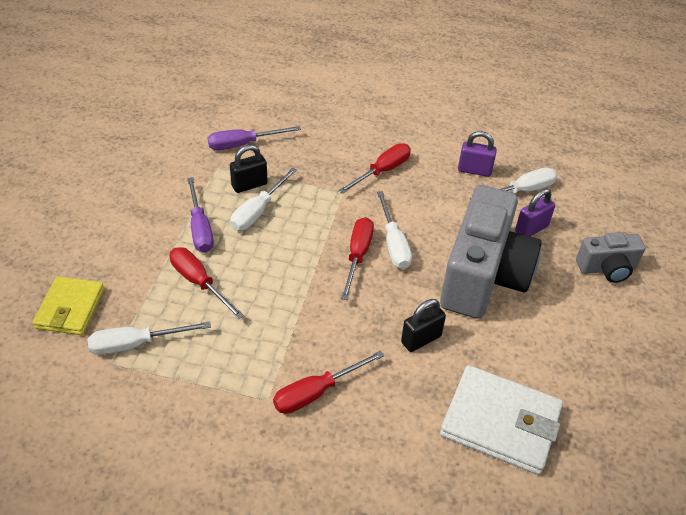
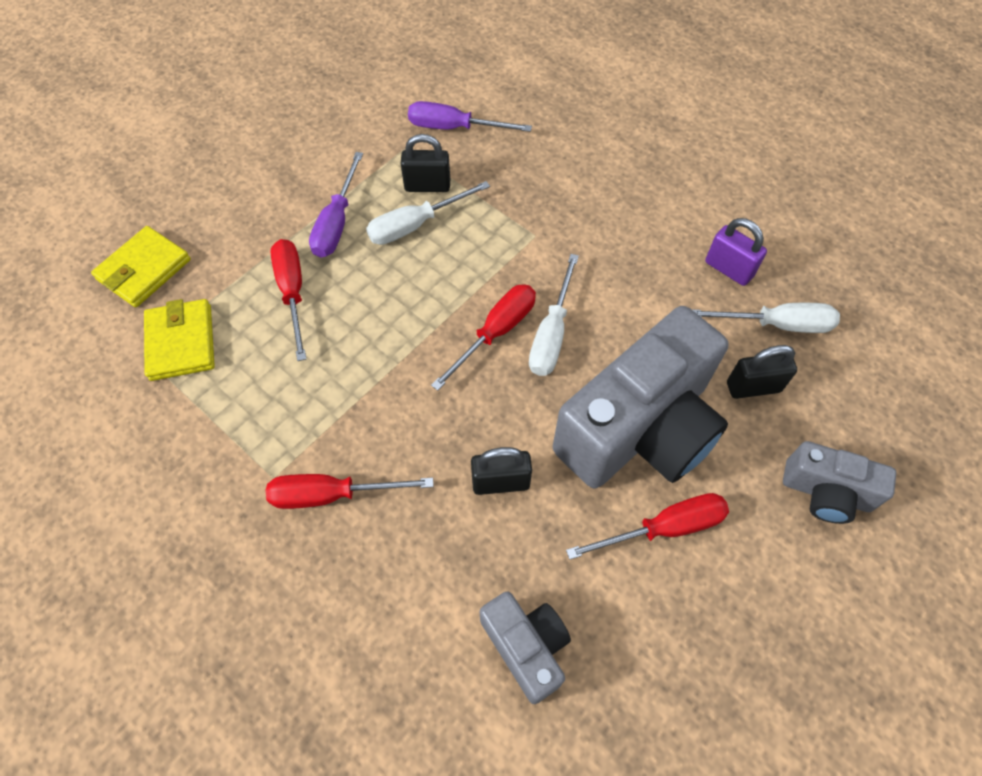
camera: 30 degrees right, 15 degrees up
white screwdriver [88,322,211,355] -> yellow wallet [144,299,215,381]
red screwdriver [338,143,411,194] -> red screwdriver moved to [566,493,729,560]
white wallet [440,365,563,475] -> grey camera [480,591,571,704]
purple padlock [515,189,555,236] -> black padlock [727,345,797,399]

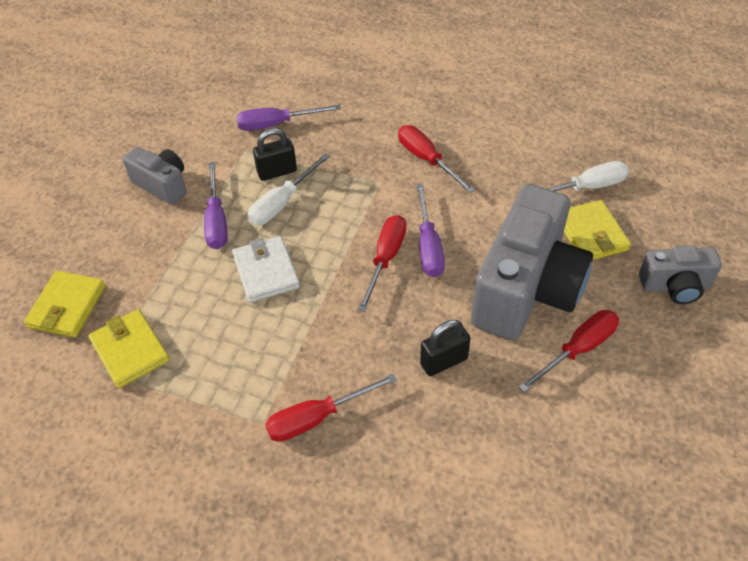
camera: 20 degrees left, 10 degrees down
red screwdriver [270,239,306,361] -> red screwdriver moved to [398,125,475,193]
grey camera [480,591,571,704] -> grey camera moved to [123,147,187,205]
white screwdriver [529,254,579,376] -> purple screwdriver [416,184,445,277]
purple padlock [705,218,767,286] -> none
black padlock [727,345,797,399] -> yellow wallet [564,200,631,260]
none -> white wallet [232,236,300,303]

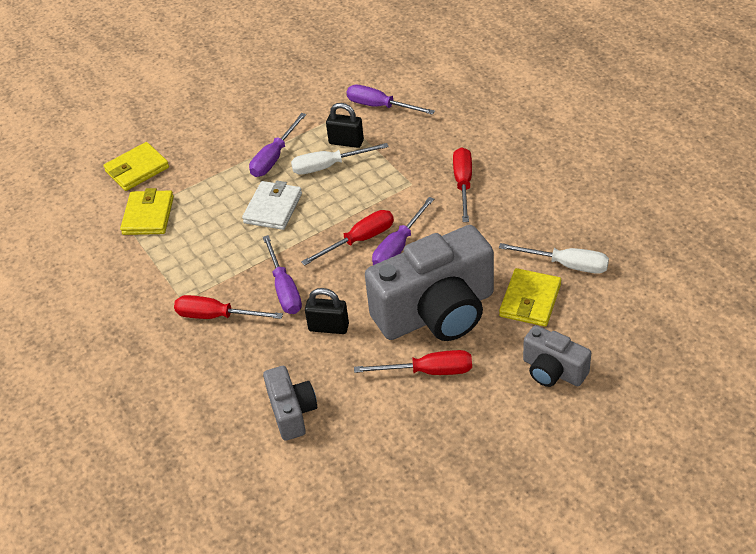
camera: 40 degrees right, 5 degrees down
grey camera [123,147,187,205] -> grey camera moved to [263,366,317,441]
none -> purple screwdriver [263,235,302,314]

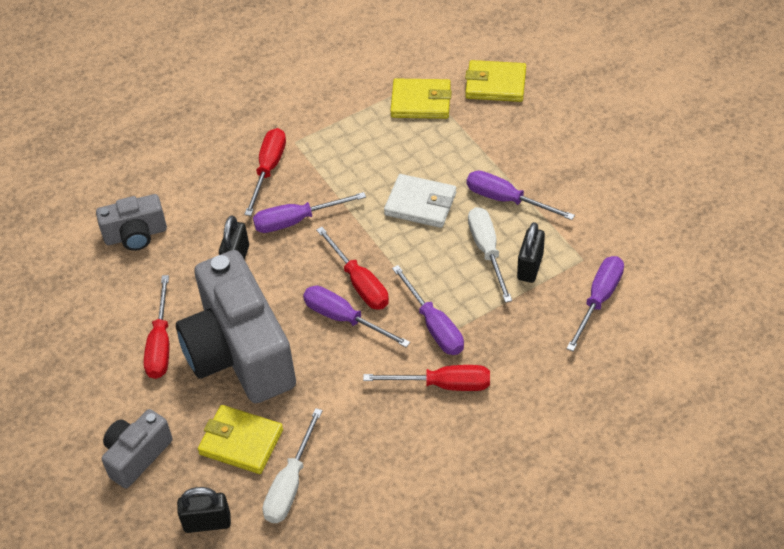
camera: 90 degrees right, 5 degrees up
yellow wallet [103,142,169,191] -> yellow wallet turned 45 degrees counterclockwise [465,60,526,102]
none -> black padlock [177,487,231,533]
none -> purple screwdriver [392,265,464,355]

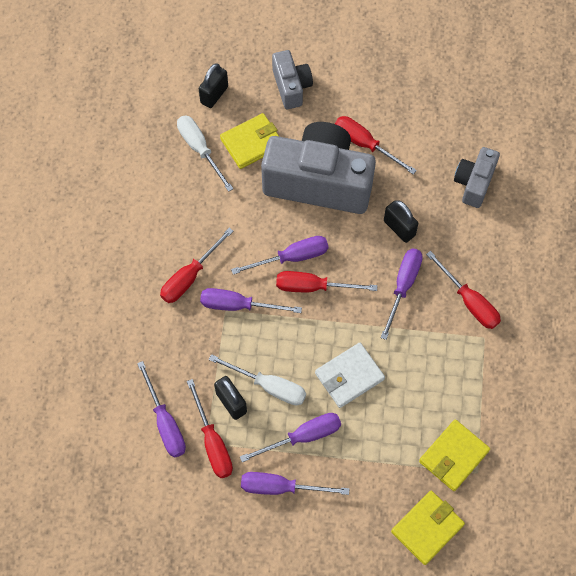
camera: 125 degrees right, 15 degrees up
none -> red screwdriver [187,379,233,478]
none -> purple screwdriver [241,472,349,495]

